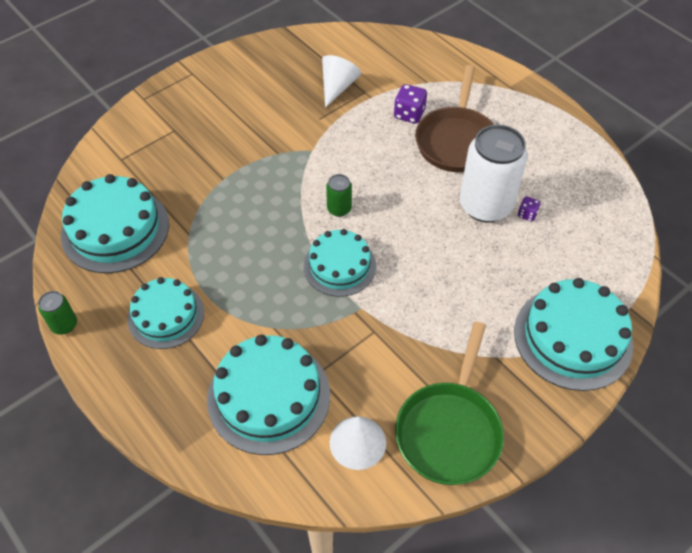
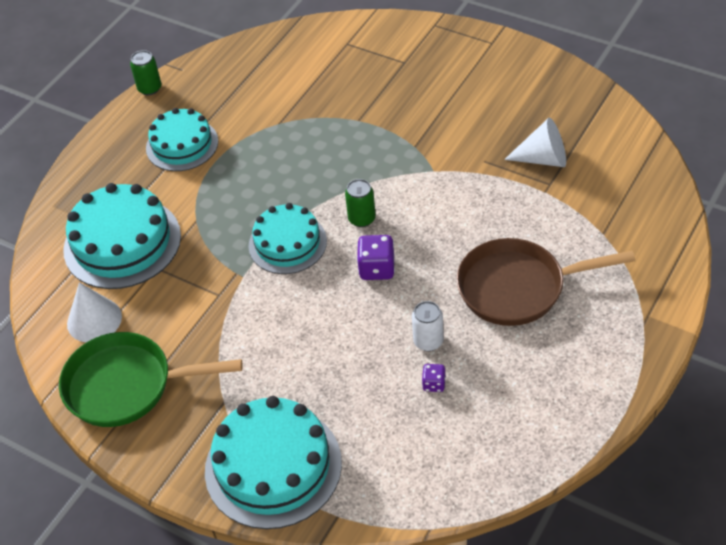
camera: 75 degrees right, 5 degrees down
turquoise cake [61,174,169,273] -> none
purple dice [394,84,427,123] -> purple dice moved to [357,235,395,280]
white can [460,125,528,223] -> white can [412,301,444,351], size x0.45

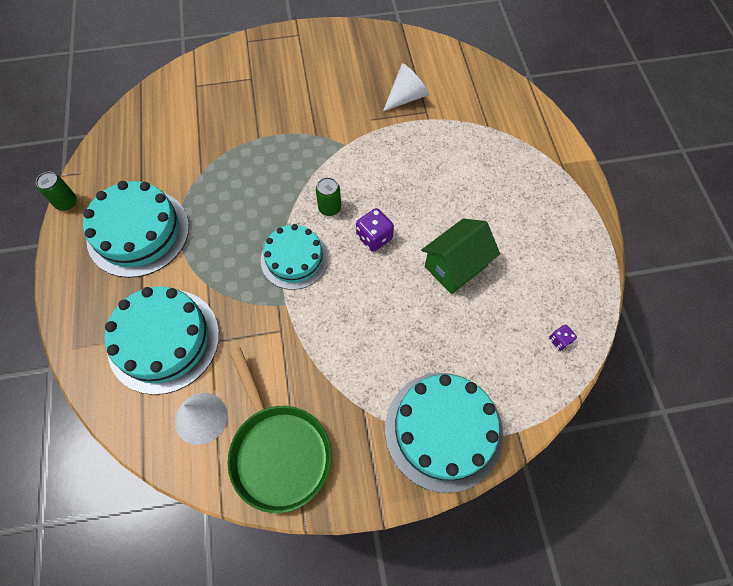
camera: 45 degrees left, 15 degrees up
green pan [59,332,243,427] -> green pan turned 75 degrees counterclockwise [228,348,332,513]
turquoise cake [146,108,218,171] -> turquoise cake [83,181,189,278], size x1.52
white can [412,301,444,351] -> green house [421,218,500,294]
purple dice [422,364,445,392] -> purple dice moved to [549,325,577,351]
brown pan [456,238,635,326] -> none

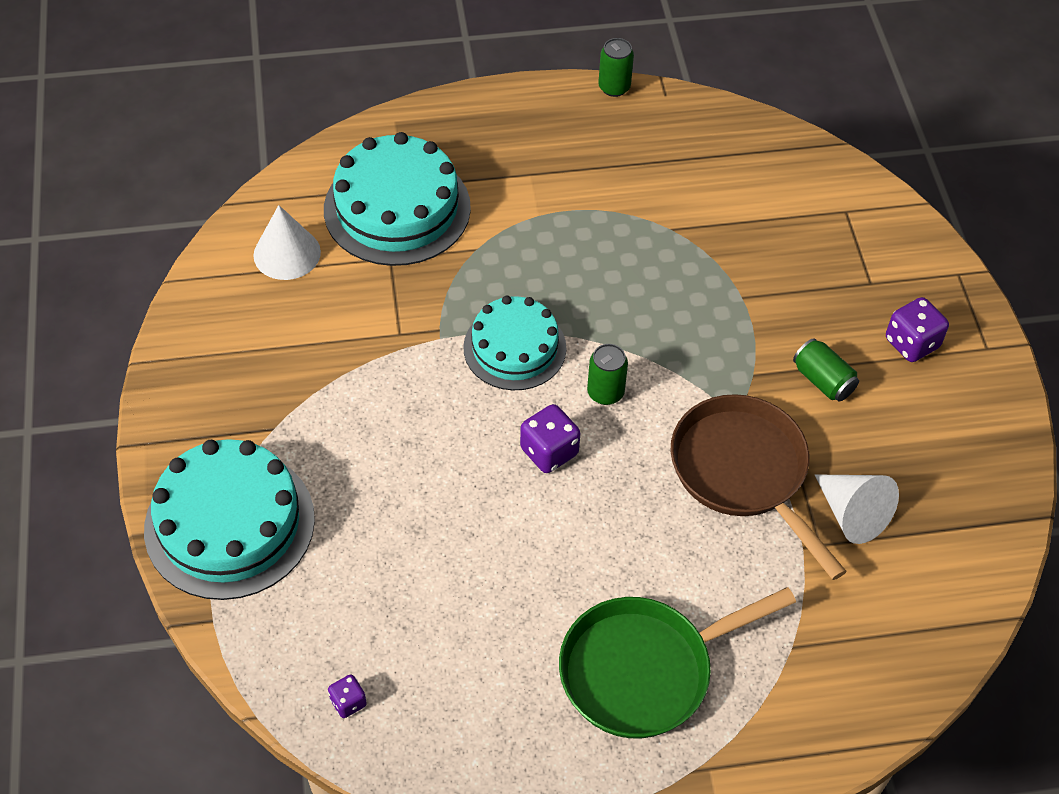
camera: 90 degrees right, 10 degrees down
turquoise cake [83,181,189,278] -> none
green pan [228,348,332,513] -> green pan moved to [559,587,796,738]
green house [421,218,500,294] -> none
none -> brown pan [671,394,847,580]
none -> green can [793,338,859,401]
none -> purple dice [886,297,949,362]

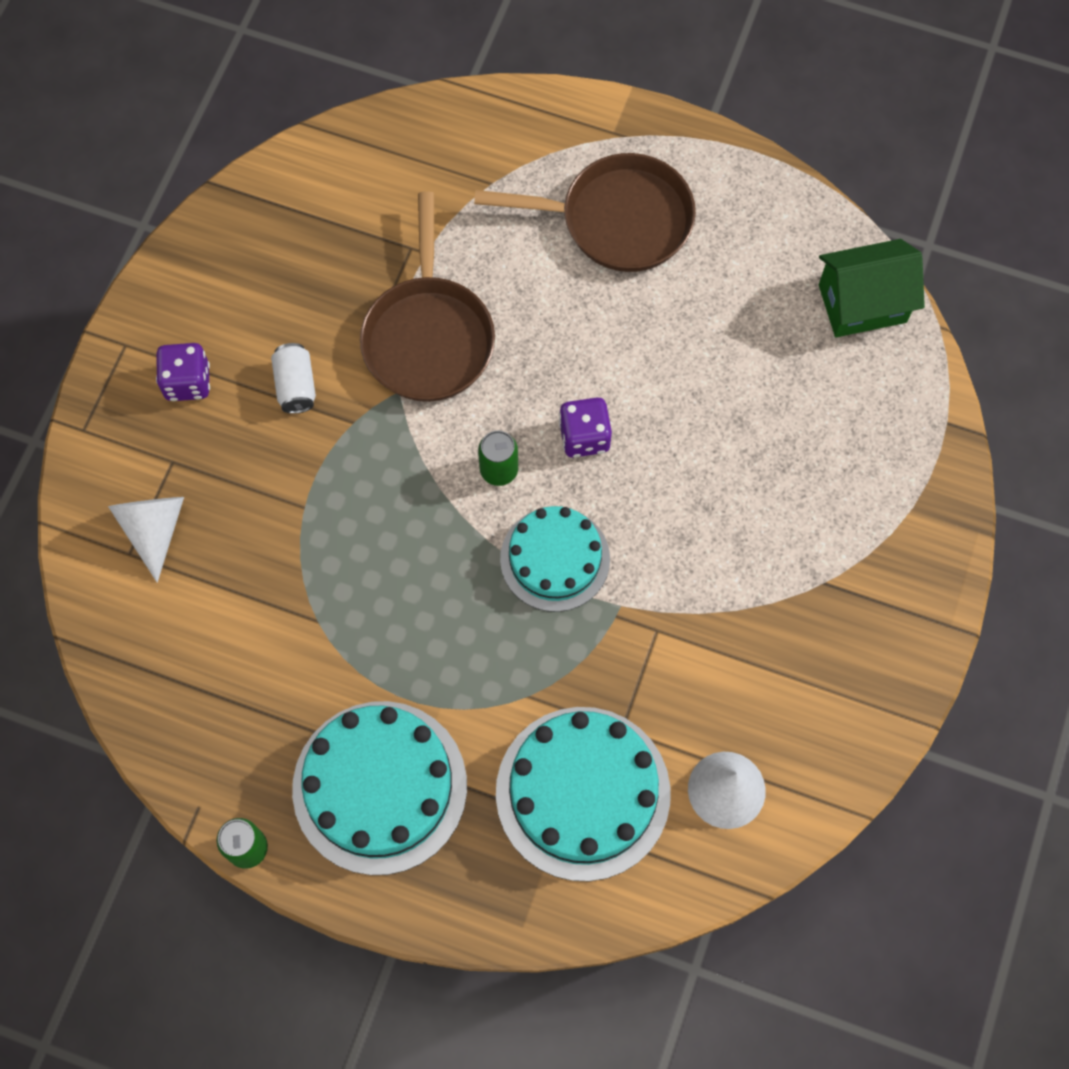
camera: 150 degrees left, 15 degrees up
turquoise cake [144,439,315,600] -> turquoise cake moved to [292,701,467,875]
purple dice [328,674,367,718] -> green house [819,239,925,337]
green pan [559,587,796,738] -> brown pan [474,153,696,272]
green can [793,338,859,401] -> white can [271,343,316,414]
white cone [815,475,899,544] -> white cone moved to [108,497,184,583]

